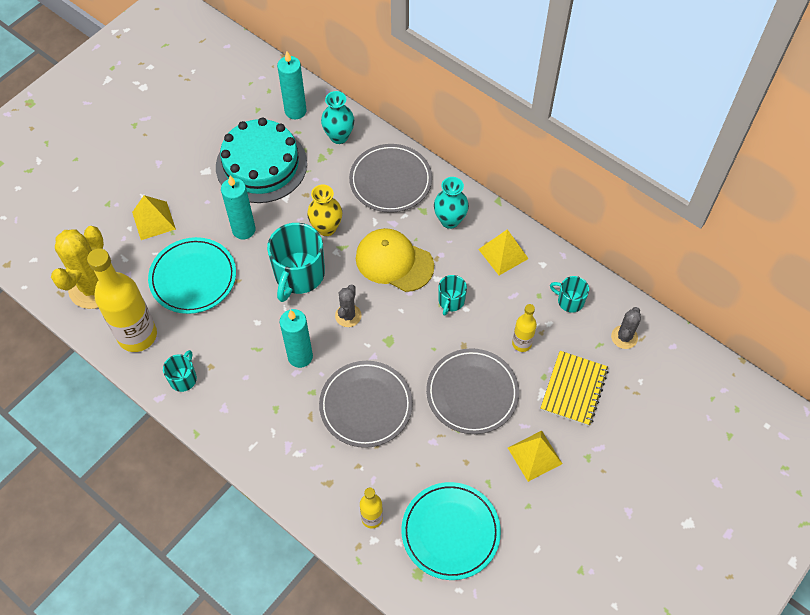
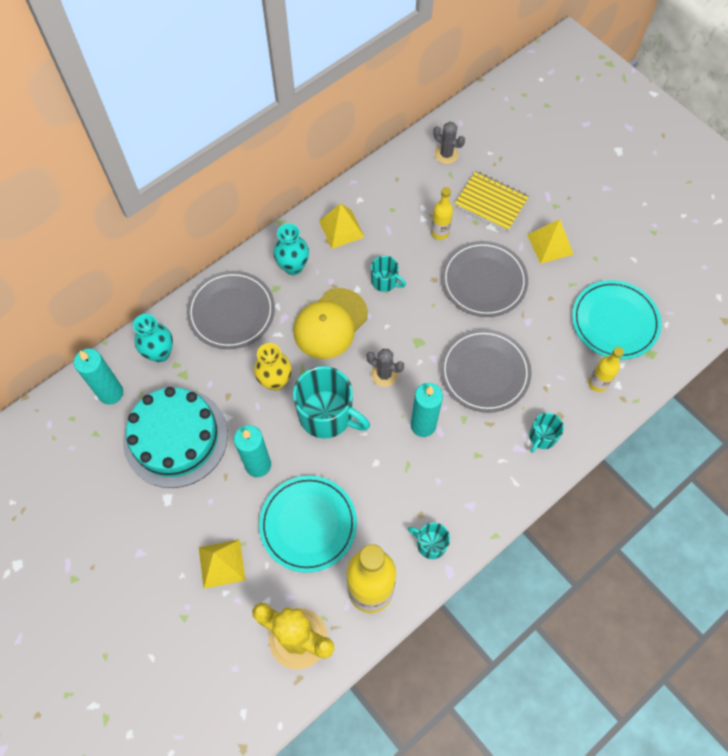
camera: 80 degrees left, 5 degrees up
turquoise mug [550,276,589,313] -> turquoise mug moved to [529,413,564,453]

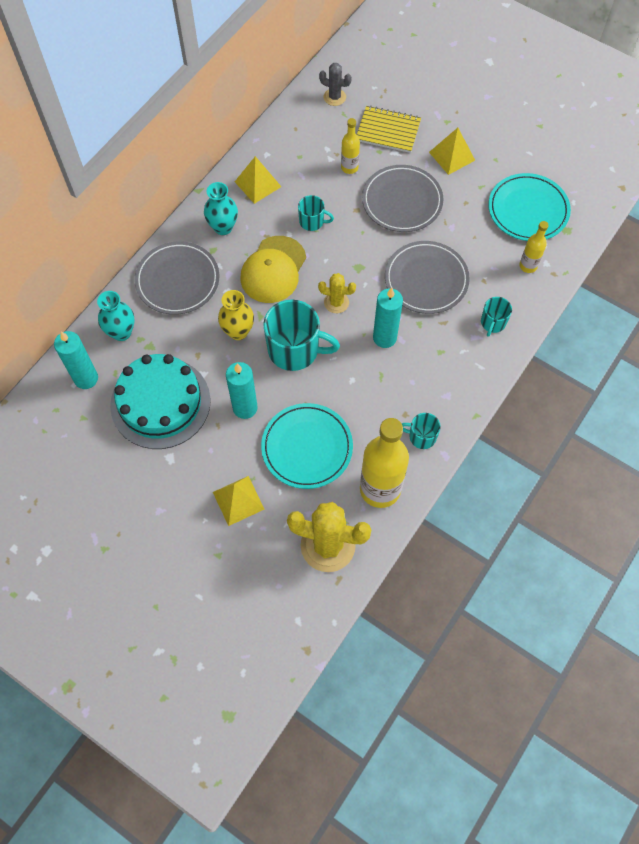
camera: 15 degrees left, 0 degrees up
grey cactus [366,349,404,387] -> yellow cactus [318,273,356,313]

